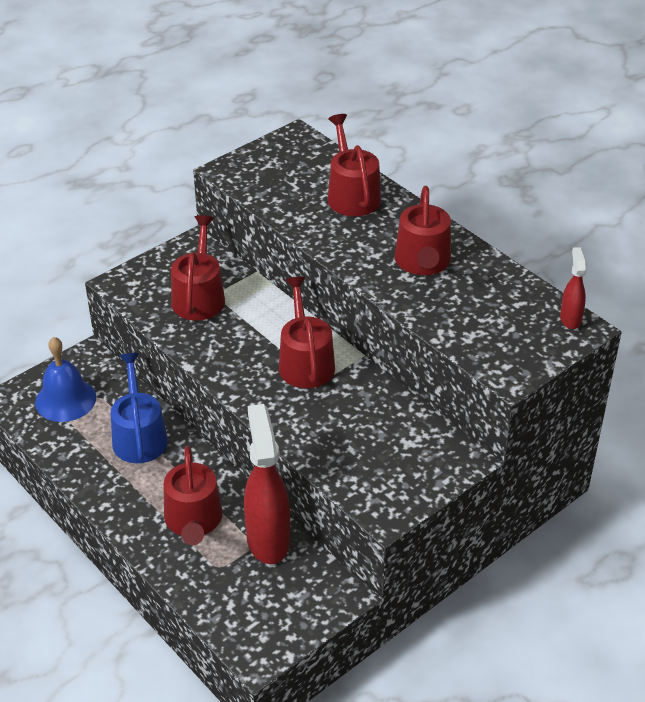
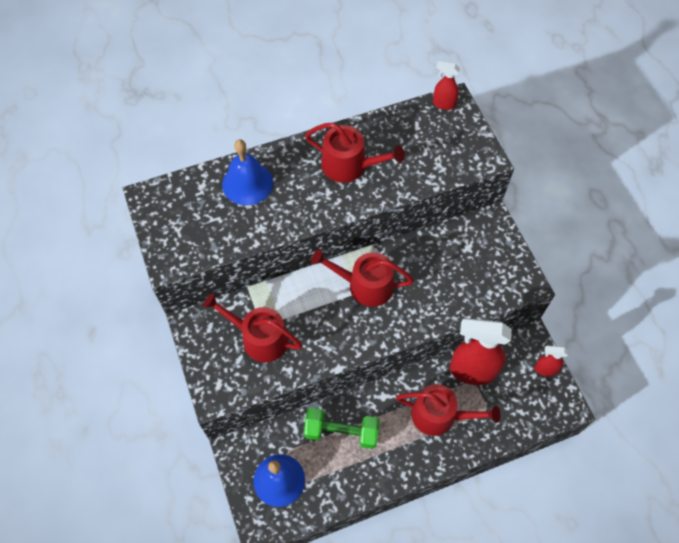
camera: 70 degrees left, 20 degrees up
blue watering can [111,353,168,463] -> green dumbbell [304,408,380,449]
red watering can [327,114,381,216] -> blue bell [222,140,273,205]
none -> red spray bottle [534,346,568,376]

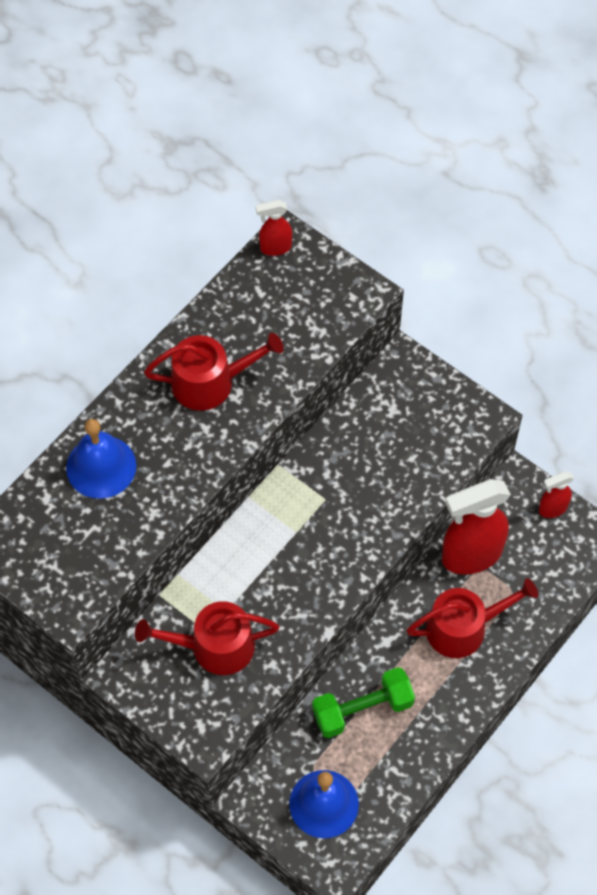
camera: 30 degrees left, 0 degrees up
red watering can [311,249,414,307] -> none

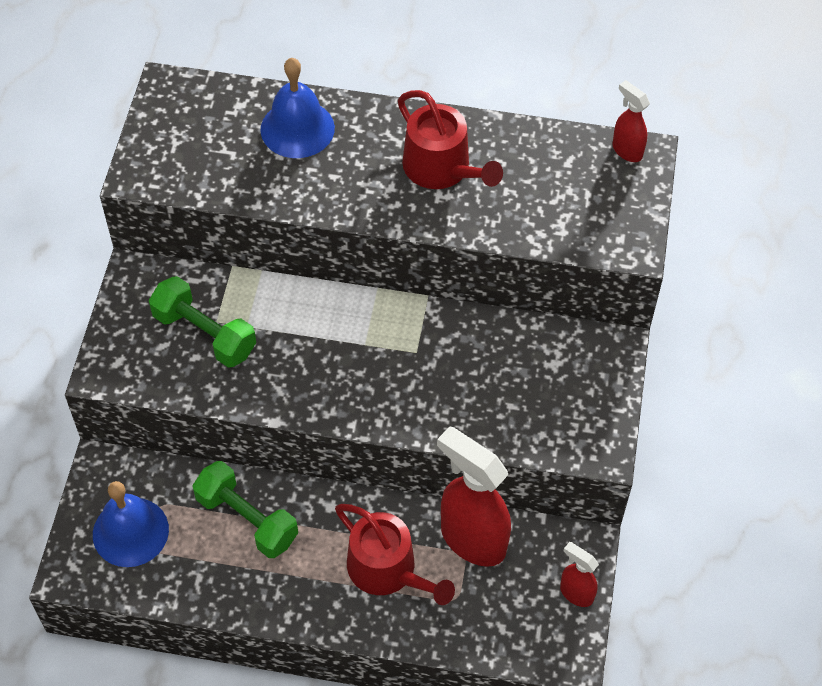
camera: 60 degrees right, 5 degrees down
red watering can [135,601,279,675] -> green dumbbell [149,276,256,368]

